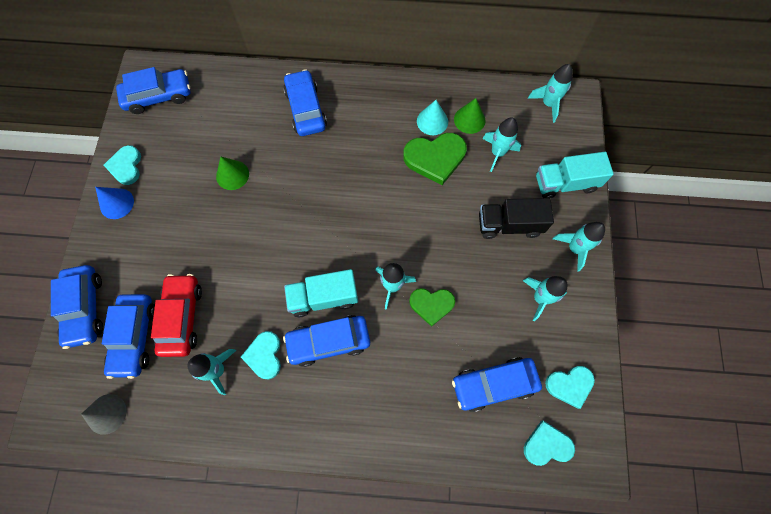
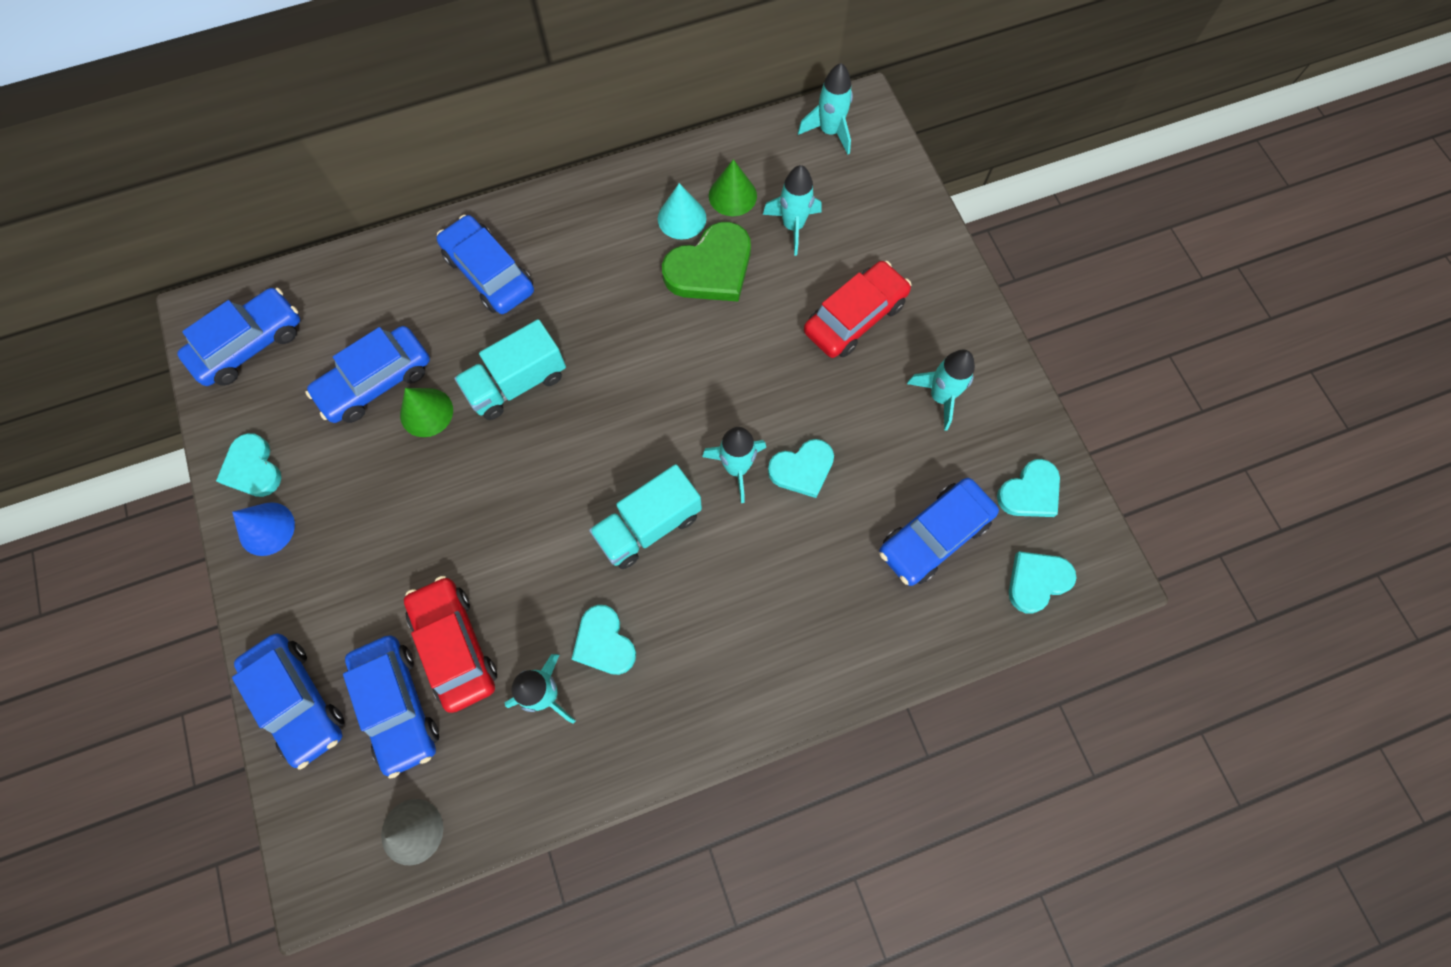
camera: 25 degrees left, 0 degrees up
blue car [283,315,370,367] -> blue car moved to [305,326,430,423]
green heart [409,288,455,327] -> turquoise heart [768,439,834,498]
black truck [479,198,554,239] -> red car [804,261,911,358]
turquoise truck [536,152,614,198] -> turquoise truck moved to [454,319,566,420]
turquoise rocket [553,222,605,271] -> none

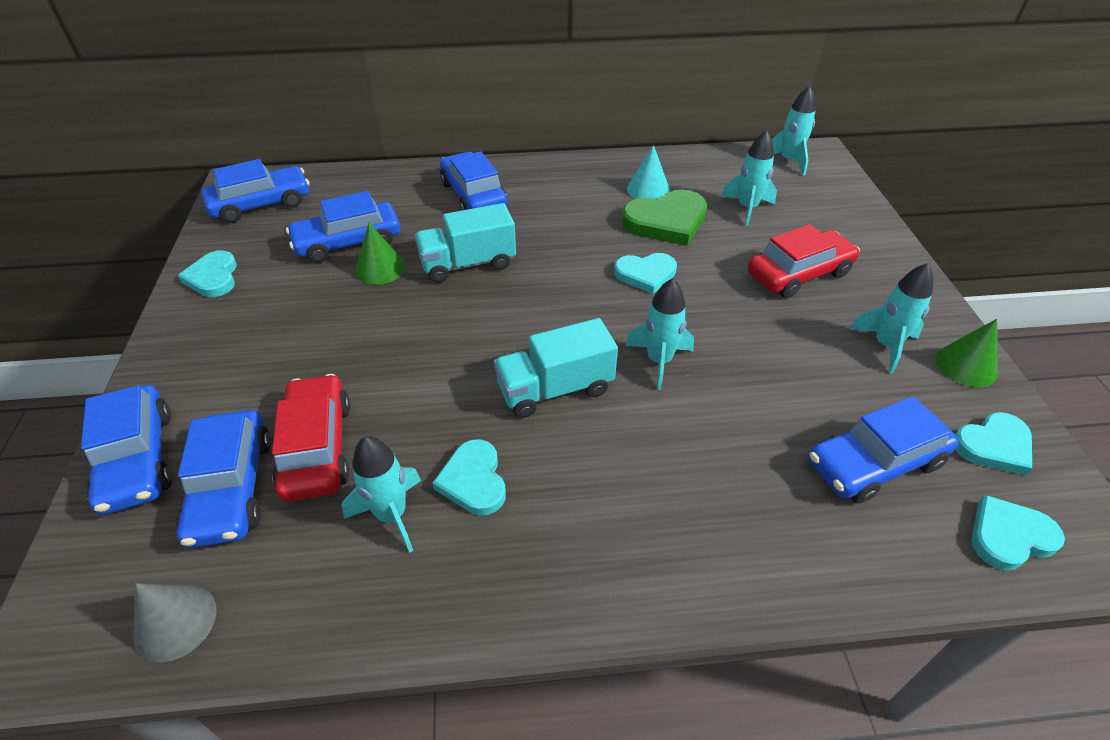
camera: 15 degrees right, 25 degrees down
blue cone [232,502,295,556] -> none
green cone [709,159,757,216] -> green cone moved to [936,319,997,387]
turquoise heart [768,439,834,498] -> turquoise heart moved to [614,253,677,294]

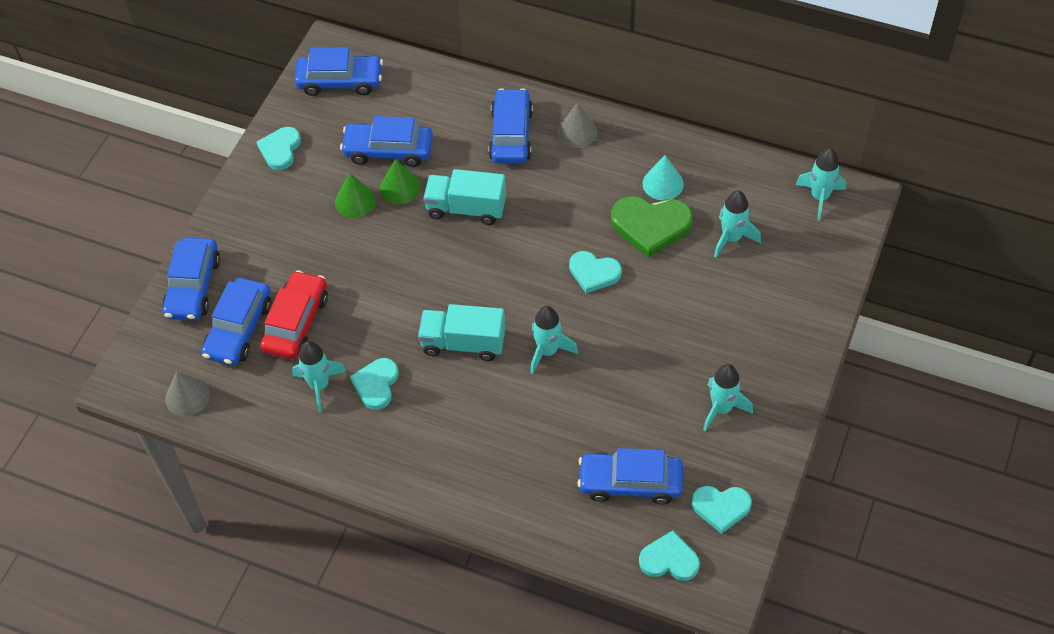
camera: 30 degrees right, 10 degrees up
red car [748,224,860,298] -> none
green cone [936,319,997,387] -> green cone moved to [335,173,376,218]
none -> grey cone [557,103,597,148]

